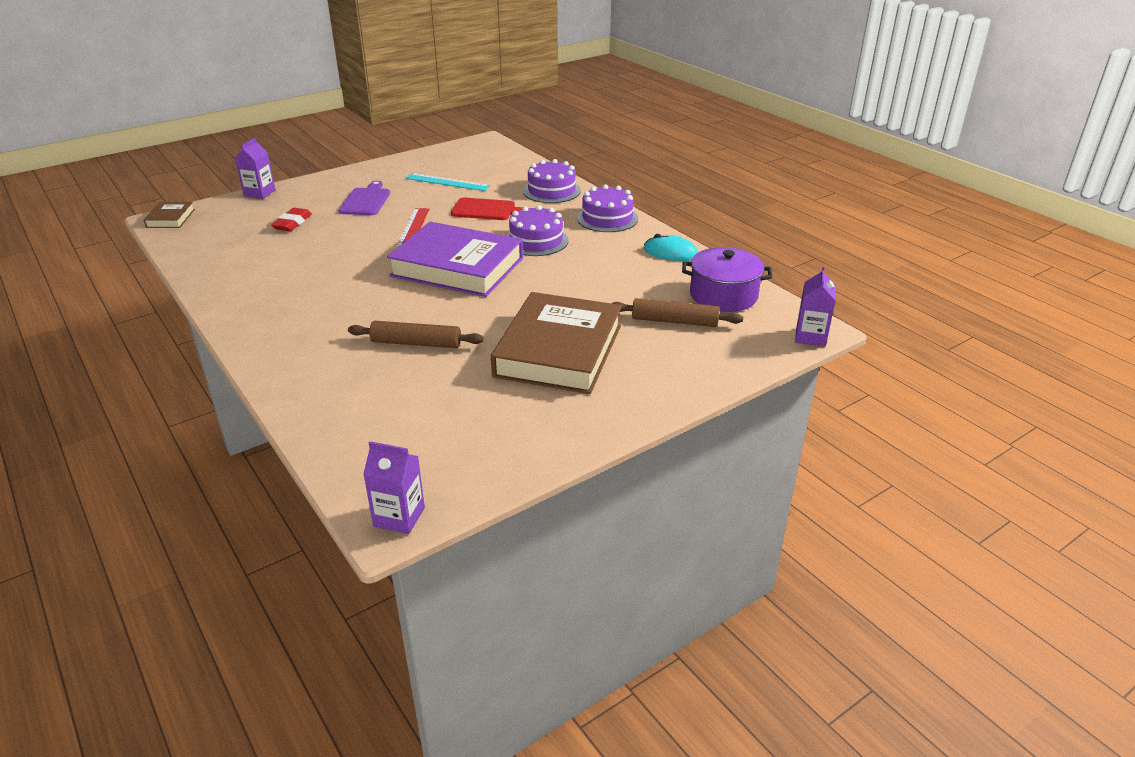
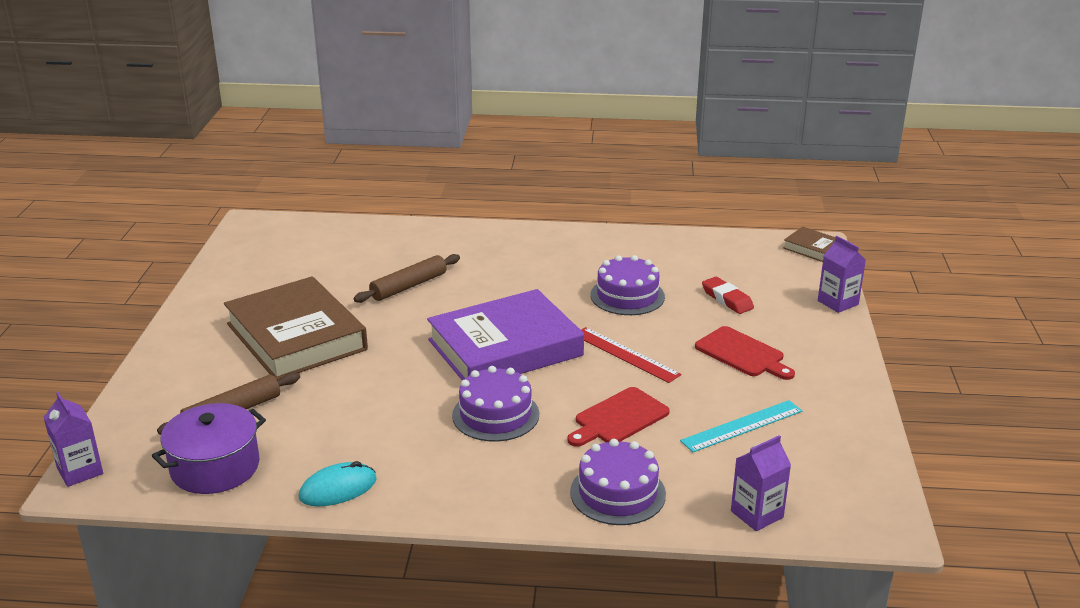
camera: 130 degrees right, 5 degrees down
purple cutting board [339,181,390,215] -> red cutting board [695,326,795,380]
purple carton [363,441,425,534] -> purple carton moved to [731,435,791,531]
purple cake [577,184,638,232] -> purple cake moved to [590,255,665,315]

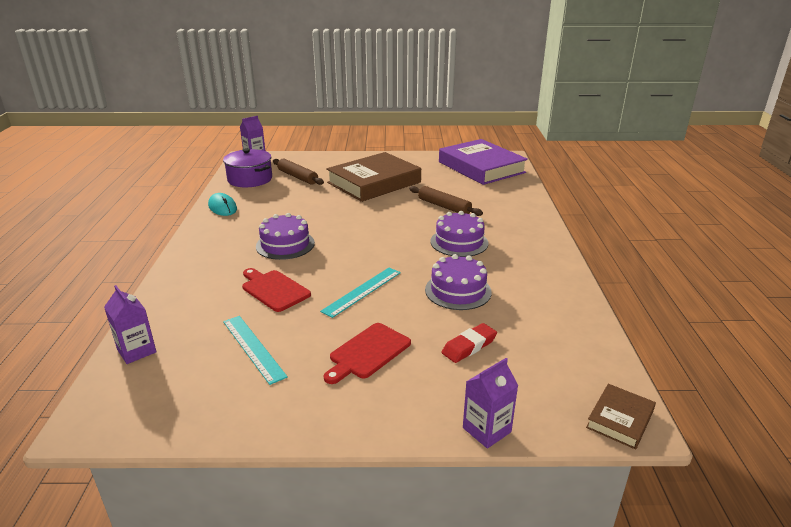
camera: 85 degrees right, 0 degrees up
purple book [427,289,584,381] -> purple book moved to [439,139,528,185]
purple cake [570,439,666,525] -> purple cake moved to [431,211,488,257]
red ruler [581,327,681,383] -> turquoise ruler [320,268,401,318]

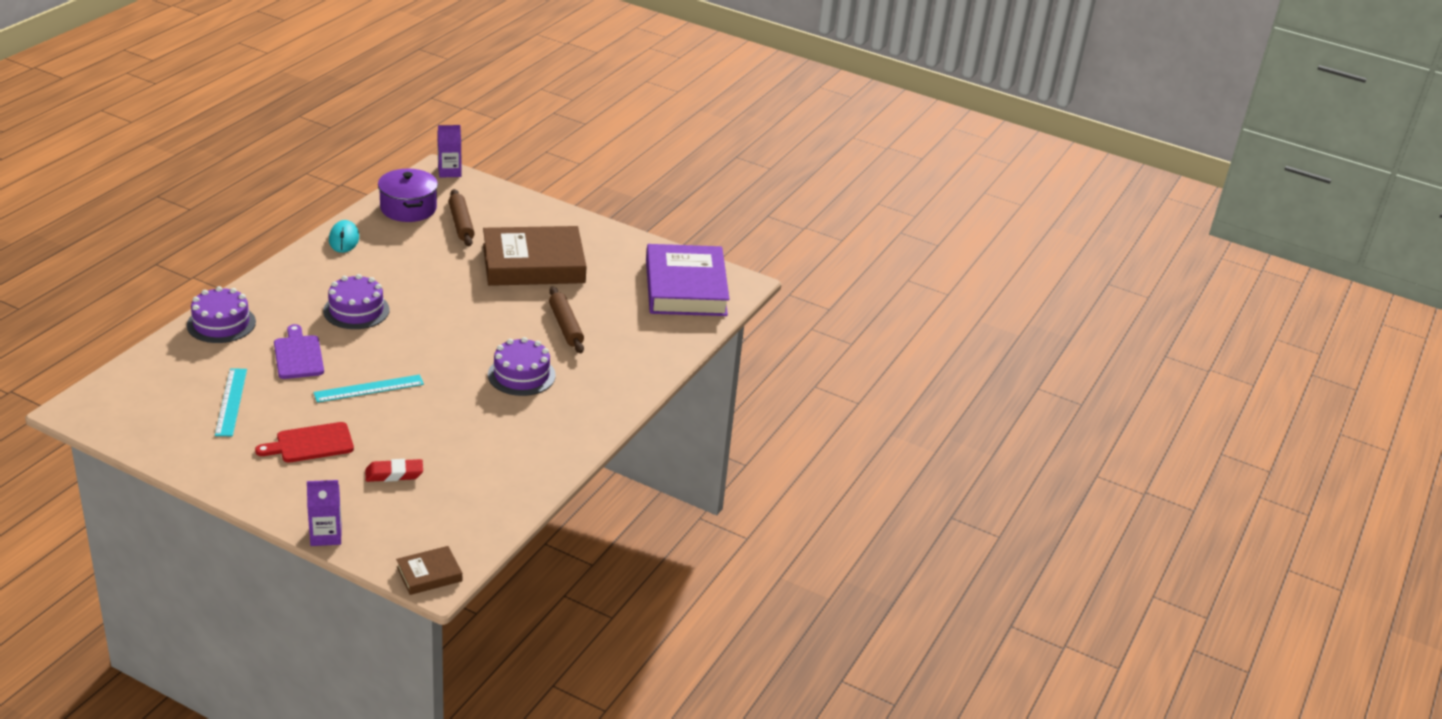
camera: 25 degrees right, 5 degrees up
purple carton [104,285,156,364] -> none
red cutting board [242,268,311,312] -> purple cutting board [274,324,324,379]
purple cake [425,254,492,310] -> purple cake moved to [187,286,256,343]

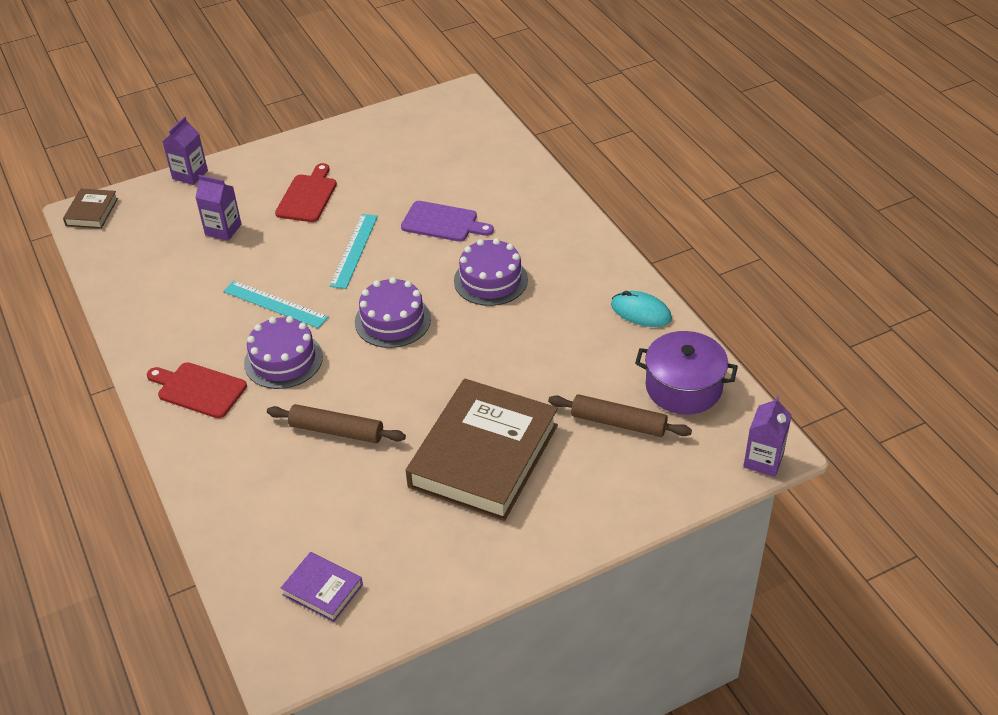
camera: 130 degrees right, 10 degrees up
purple cake [187,286,256,343] -> purple cake moved to [355,277,431,348]
turquoise ruler [215,369,247,436] -> turquoise ruler moved to [223,281,329,328]
red eraser [365,459,423,482] -> purple carton [195,175,241,241]
purple book [646,244,730,316] -> purple book [281,552,363,622], size x0.44
none -> red cutting board [147,362,247,418]

